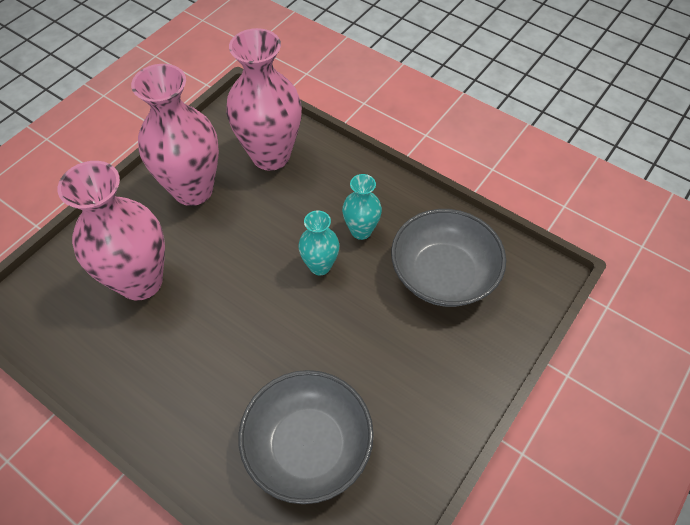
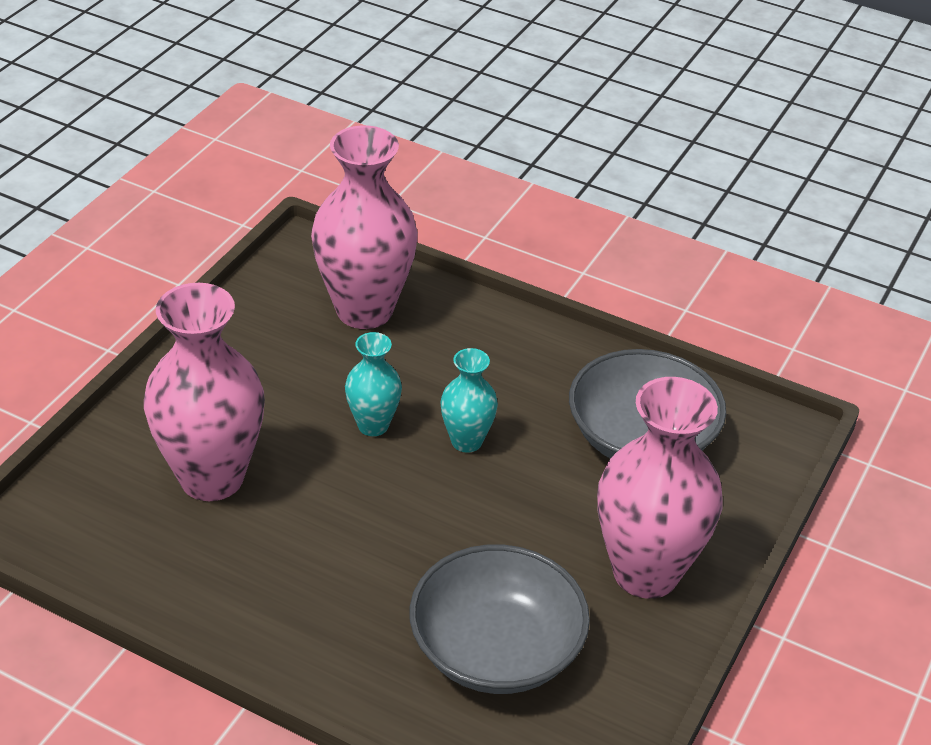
camera: 10 degrees left, 15 degrees down
pink vase [131,64,219,206] -> pink vase moved to [597,377,723,599]
turquoise vase [342,174,382,240] -> turquoise vase moved to [345,332,402,436]

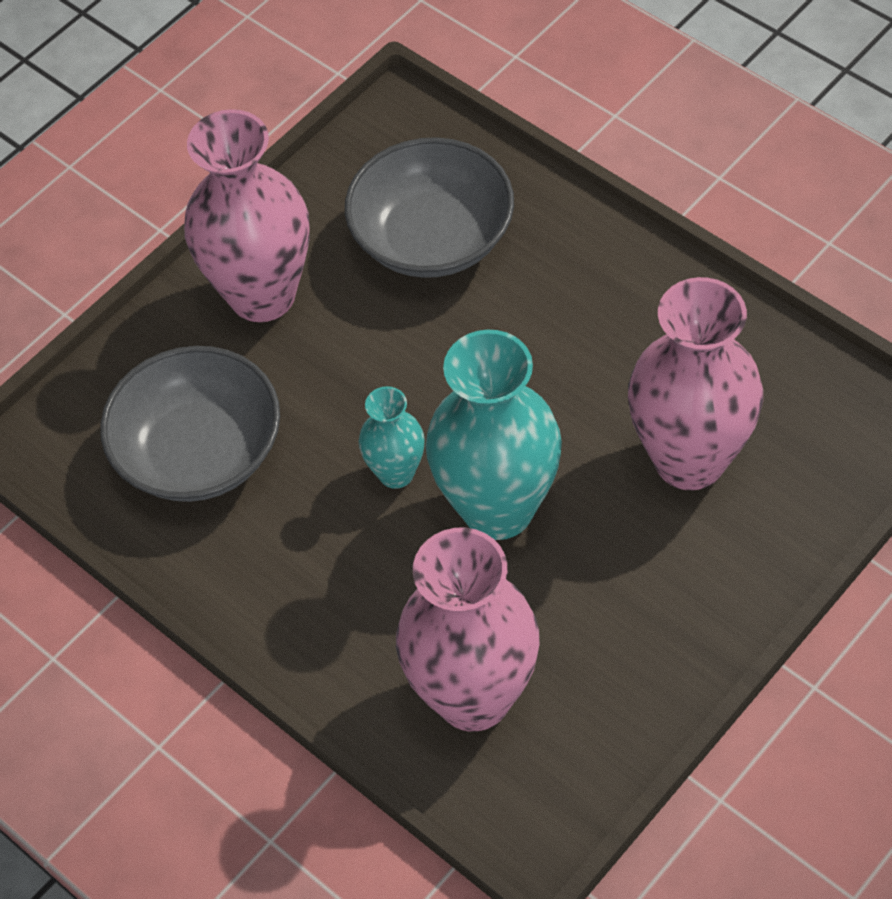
camera: 160 degrees left, 15 degrees up
turquoise vase [345,332,402,436] -> turquoise vase [426,330,562,540], size x1.97

